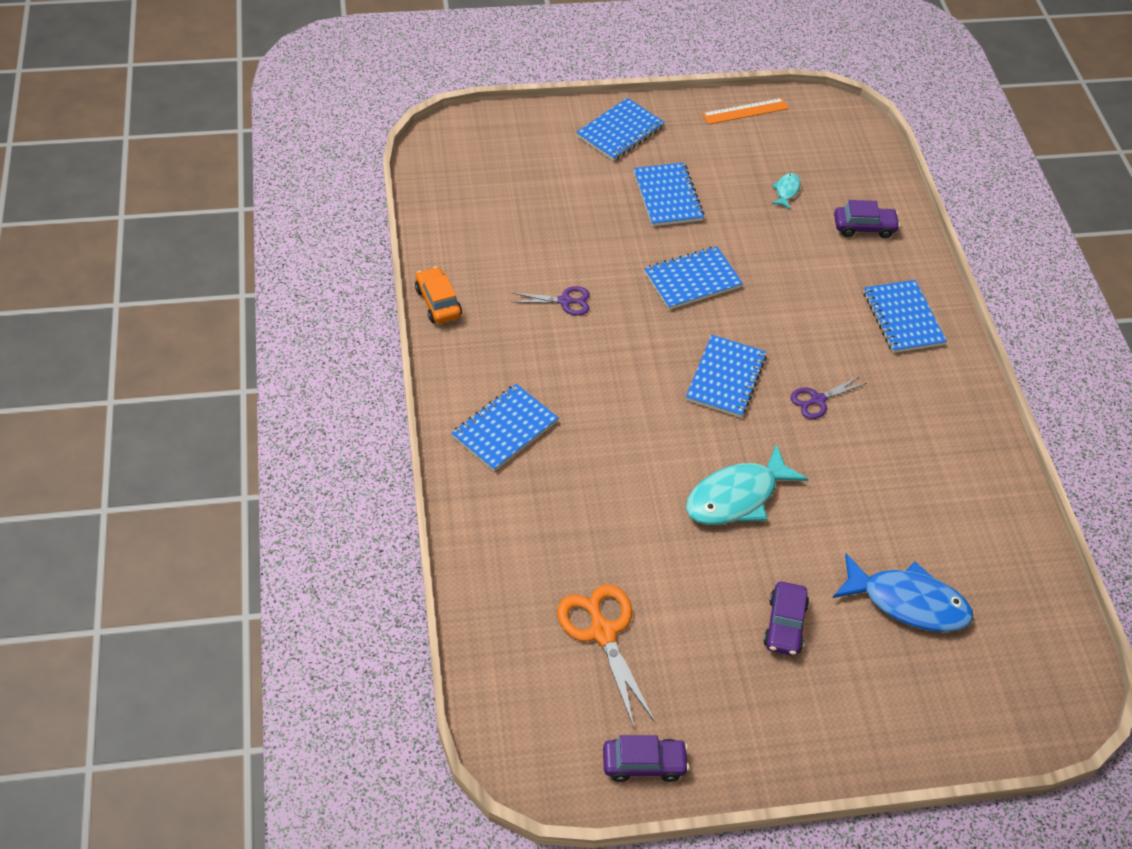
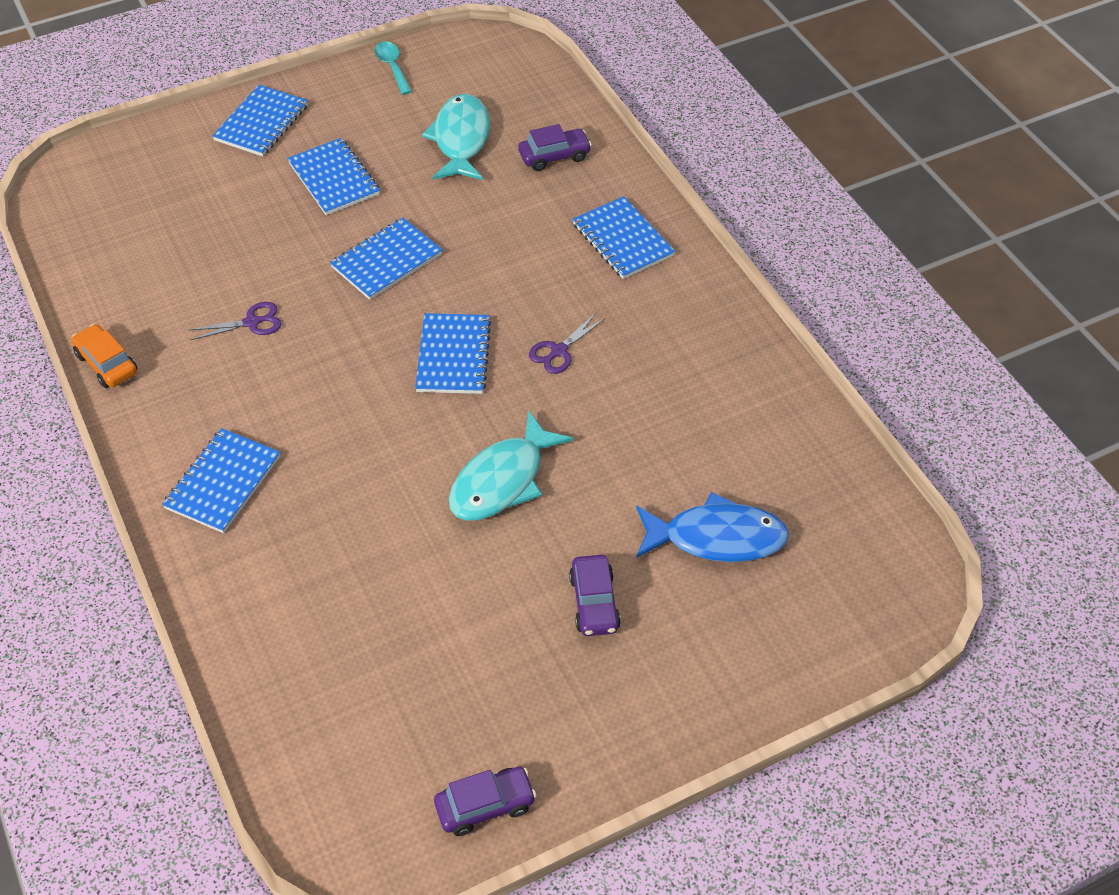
camera: 15 degrees left, 0 degrees up
orange scissors [557,585,655,728] -> none
orange ruler [702,98,789,125] -> turquoise spoon [374,41,412,95]
turquoise fish [771,173,800,209] -> turquoise fish [422,94,490,180], size x2.20

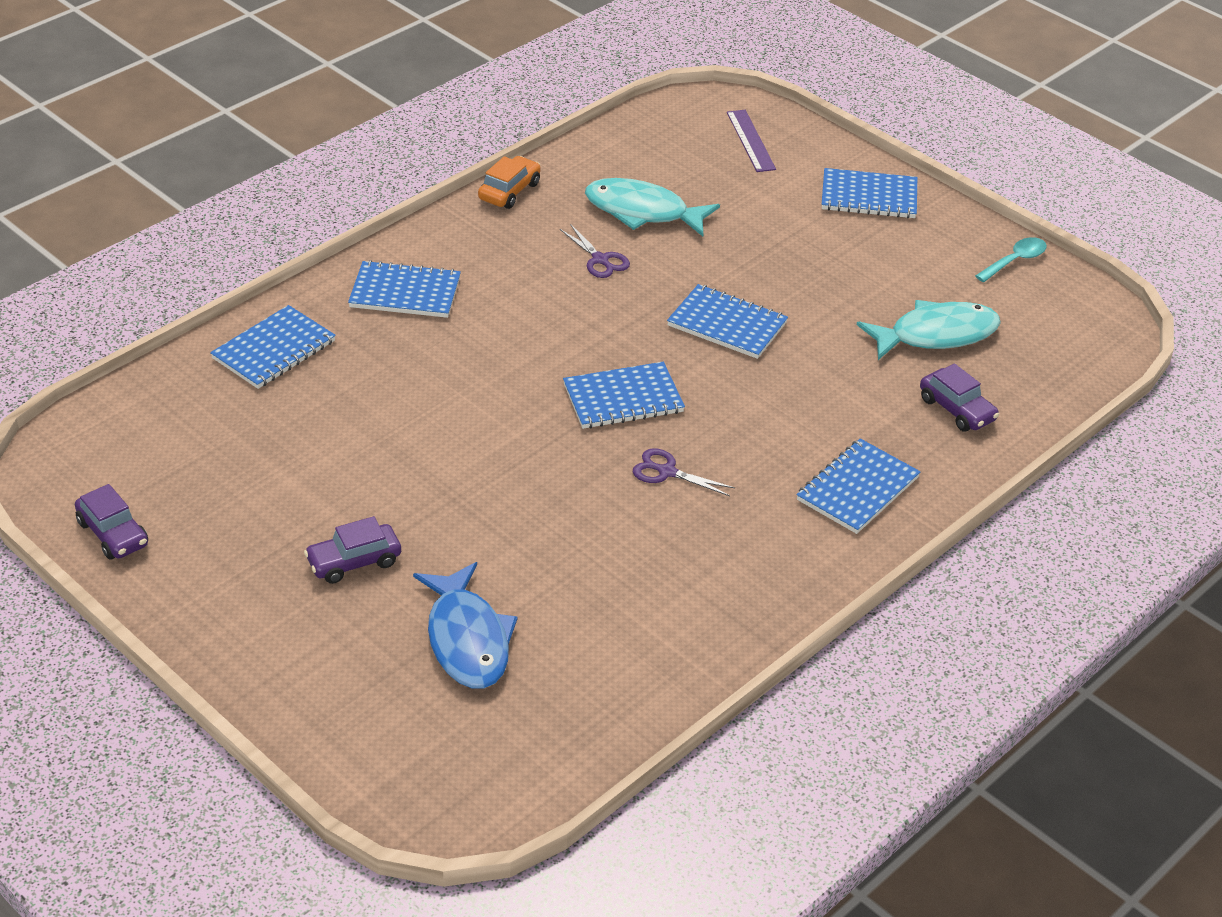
camera: 70 degrees right, 10 degrees down
blue notebook [287,138,380,215] -> blue notebook moved to [210,305,336,389]
turquoise fish [449,410,574,521] -> turquoise fish moved to [585,178,720,236]
none -> purple ruler [727,110,776,172]

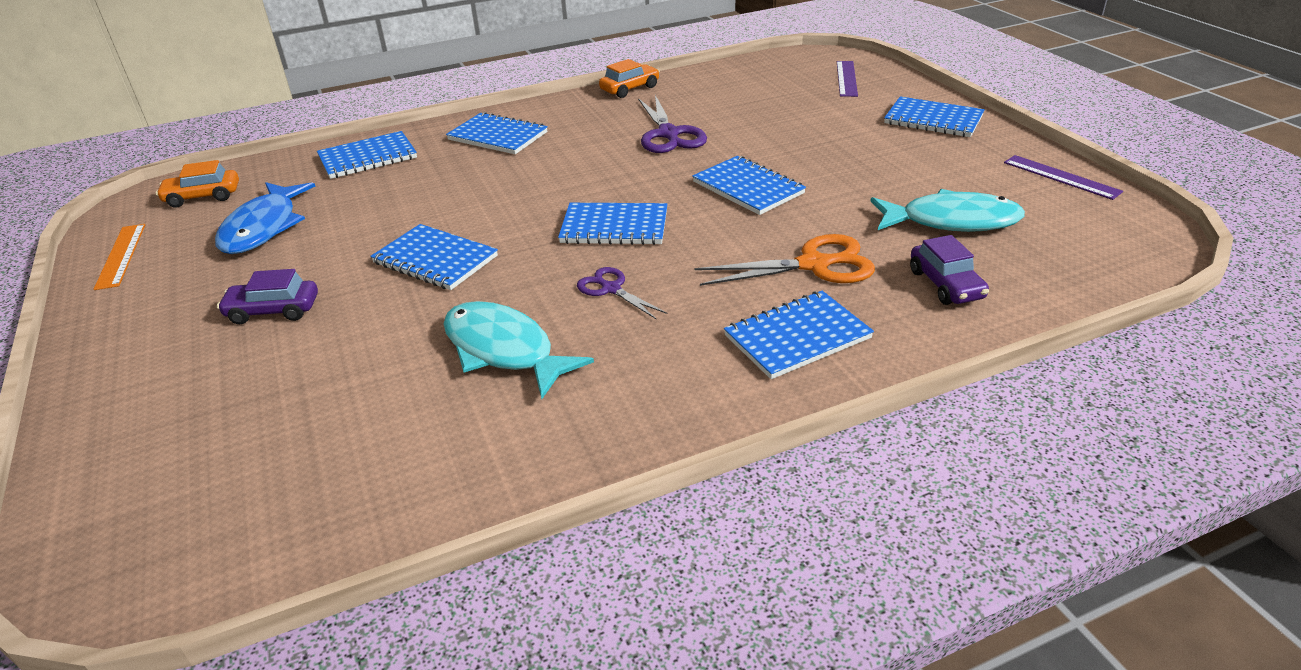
camera: 25 degrees right, 5 degrees down
purple car [75,484,148,560] -> orange ruler [94,224,145,290]
blue fish [413,562,518,689] -> blue fish moved to [215,182,315,254]
purple scissors [560,224,630,278] -> purple scissors [638,95,707,153], size x1.70
turquoise fish [585,178,720,236] -> turquoise fish moved to [443,301,594,399]
turquoise spoon [975,237,1047,282] -> purple ruler [1004,155,1123,200]
none -> orange car [156,160,239,208]
none -> blue notebook [370,224,498,290]
none -> orange scissors [694,234,875,286]

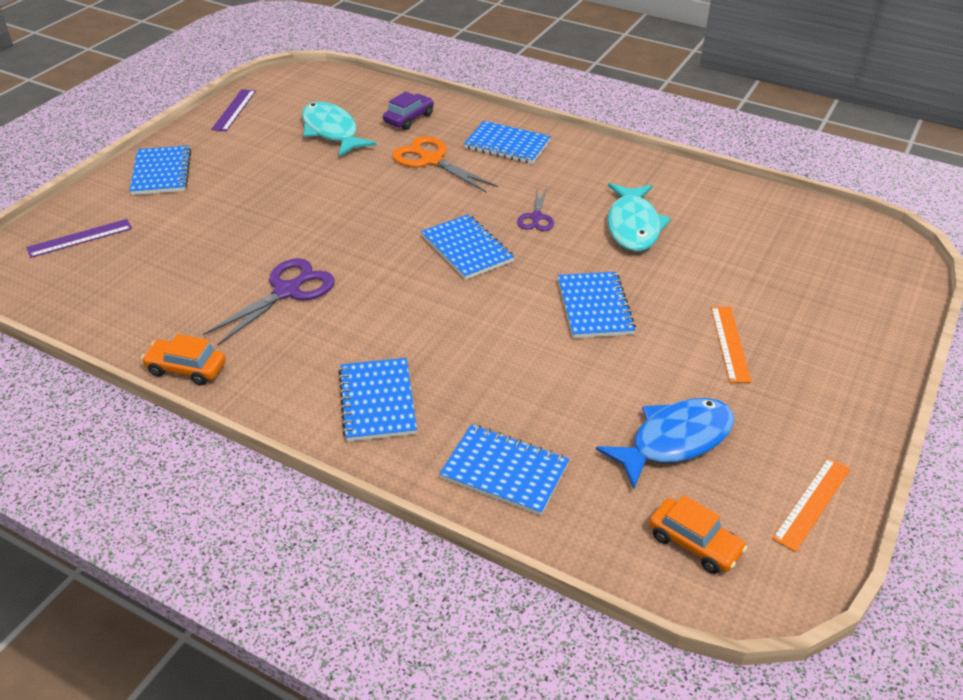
camera: 130 degrees left, 5 degrees up
purple car [217,269,318,324] -> orange ruler [711,306,751,383]
blue notebook [692,156,806,215] -> none

